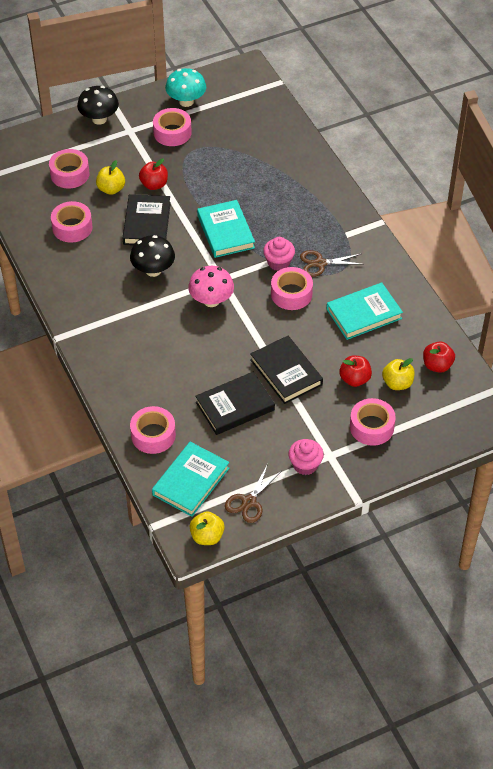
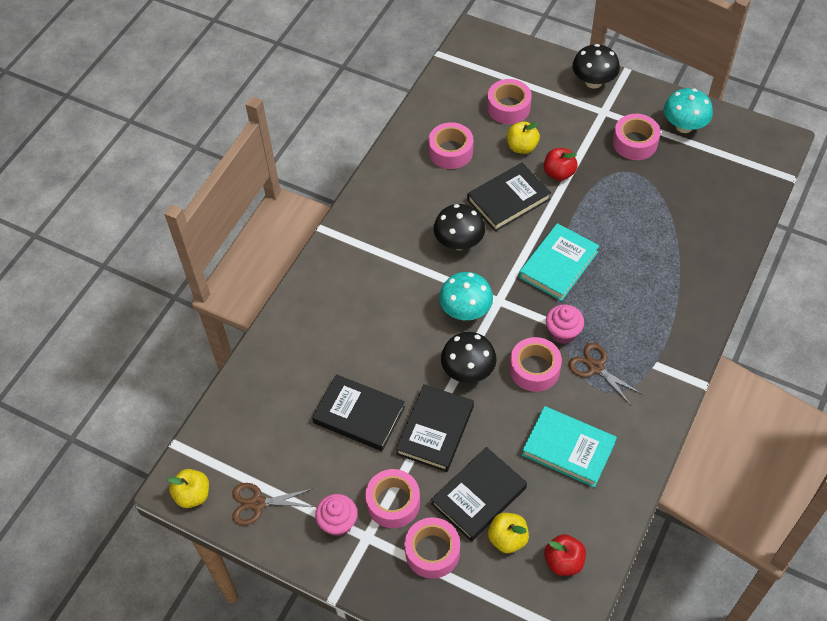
camera: 55 degrees right, 5 degrees up
pink tape [130,406,176,454] -> pink tape moved to [365,469,420,528]
turquoise book [152,442,229,517] -> none
pink mushroom [188,266,234,307] -> turquoise mushroom [439,272,493,320]
red apple [339,356,372,387] -> black book [431,447,527,542]
none -> black mushroom [441,332,497,383]

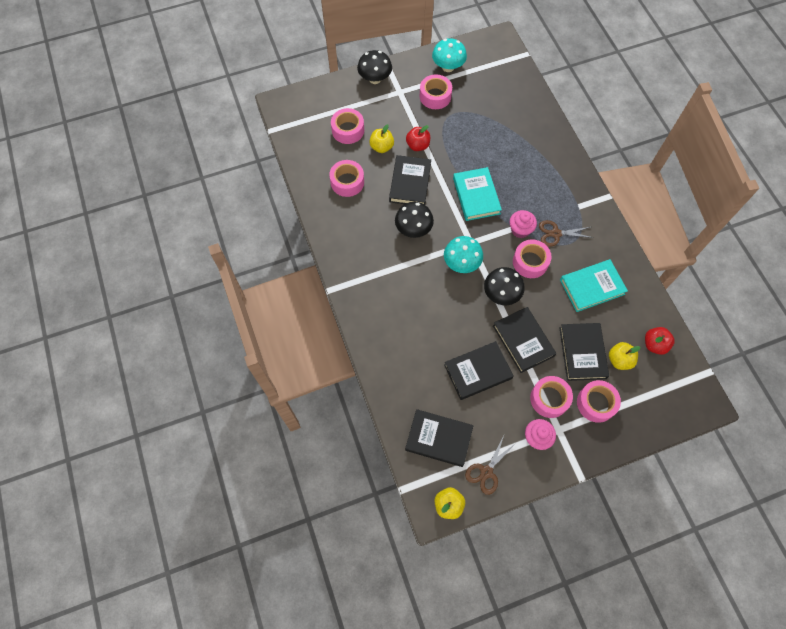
camera: 50 degrees left, 10 degrees up
none -> black book [405,409,474,467]

